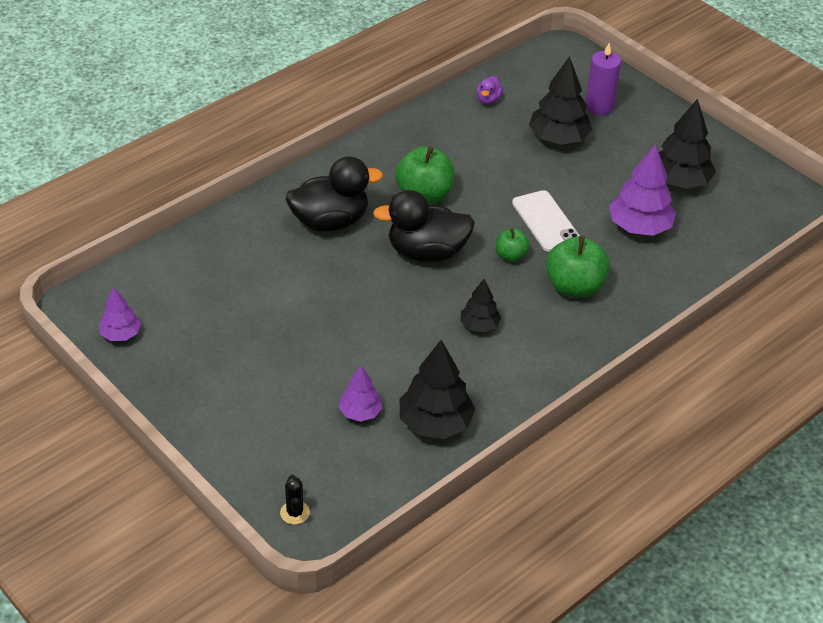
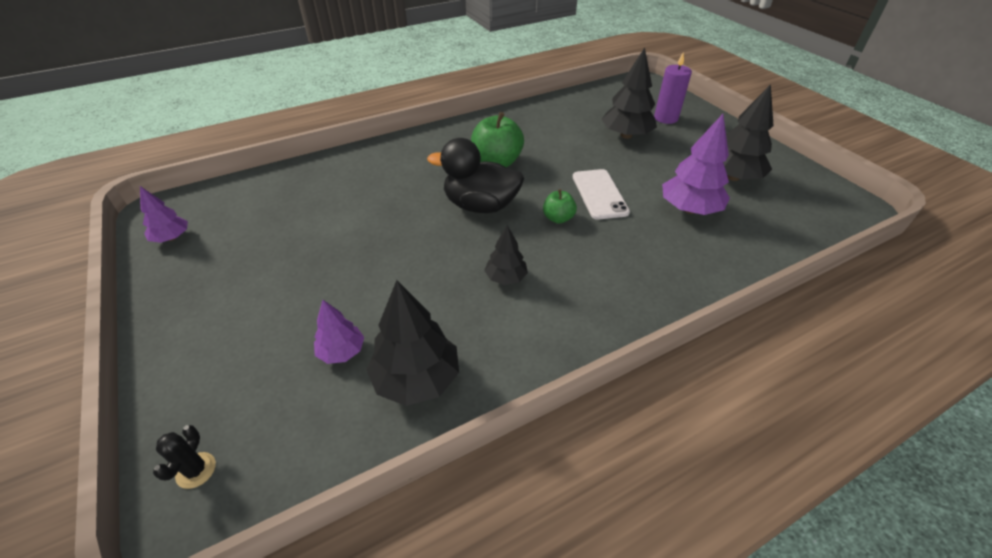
camera: 15 degrees right, 0 degrees up
black duck [286,156,383,232] -> none
purple duck [477,76,503,105] -> none
green apple [546,236,610,298] -> none

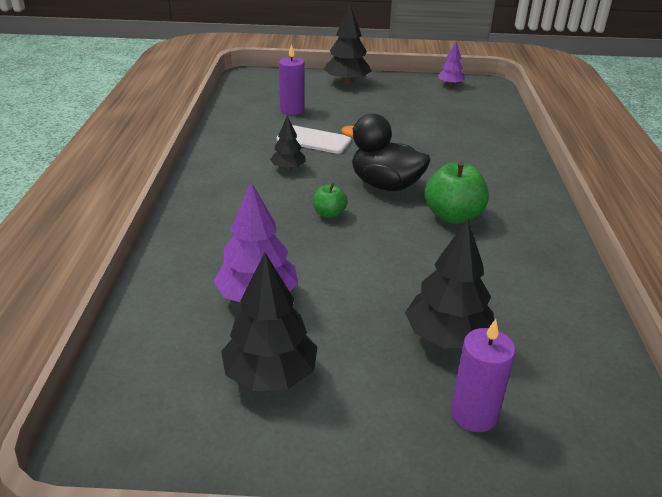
camera: 120 degrees right, 10 degrees down
black cactus [153,425,216,489] -> none
purple tree [314,300,364,364] -> purple candle [279,44,305,115]
black tree [366,280,459,406] -> black tree moved to [323,4,372,85]
black duck [427,138,524,213] -> black duck turned 105 degrees counterclockwise [341,114,431,191]
white phone [573,169,630,220] -> white phone moved to [276,125,351,154]

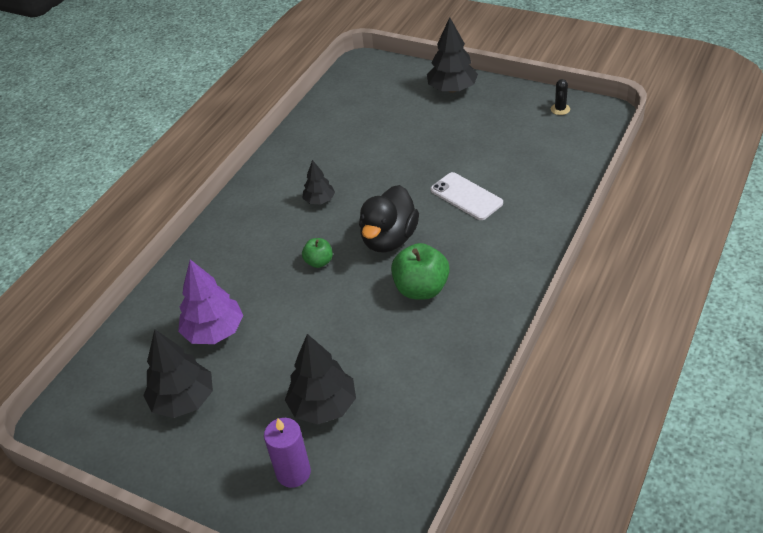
camera: 30 degrees right, 10 degrees up
white phone [276,125,351,154] -> white phone moved to [431,172,503,220]
purple candle [279,44,305,115] -> none
black duck [341,114,431,191] -> black duck turned 120 degrees counterclockwise [359,185,419,253]
purple tree [438,42,465,86] -> black cactus [551,79,570,115]

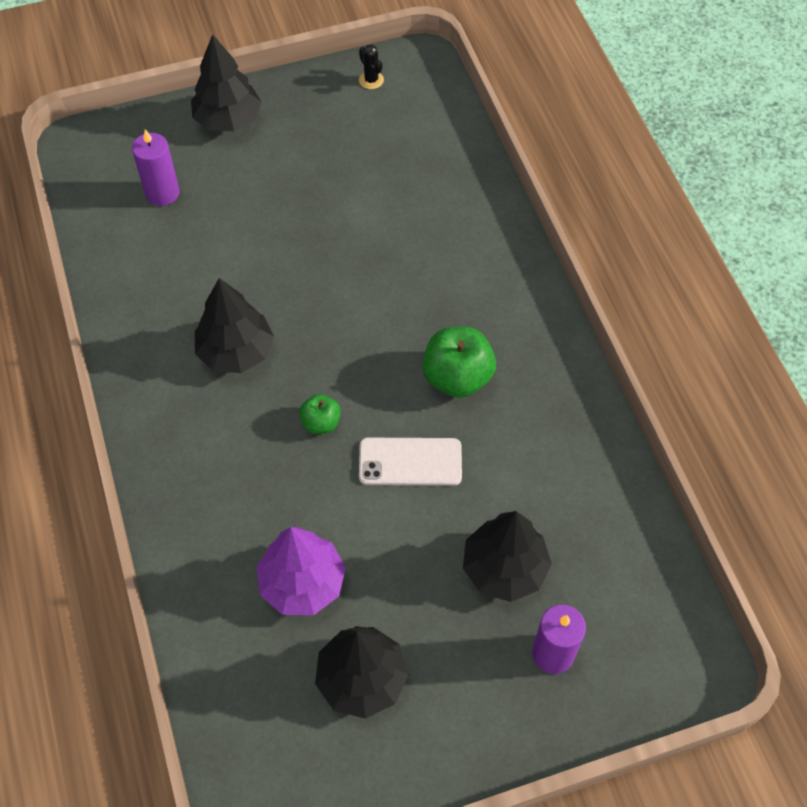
camera: 50 degrees left, 15 degrees up
black tree [303,160,335,204] -> black tree [195,278,274,373], size x1.74
black duck [359,185,419,253] -> none
white phone [431,172,503,220] -> white phone moved to [359,438,462,486]
none -> purple candle [132,129,180,206]

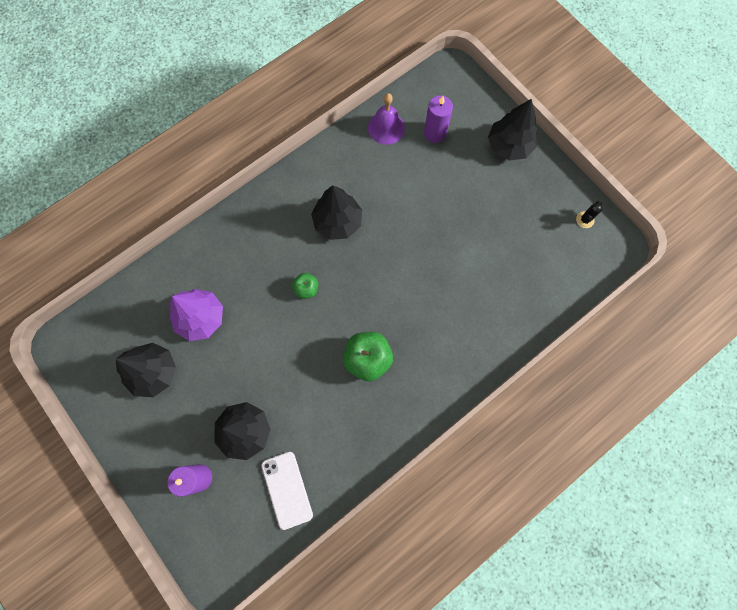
camera: 70 degrees right, 15 degrees up
white phone [359,438,462,486] -> white phone moved to [261,452,313,530]
none -> purple bell [368,93,405,145]

